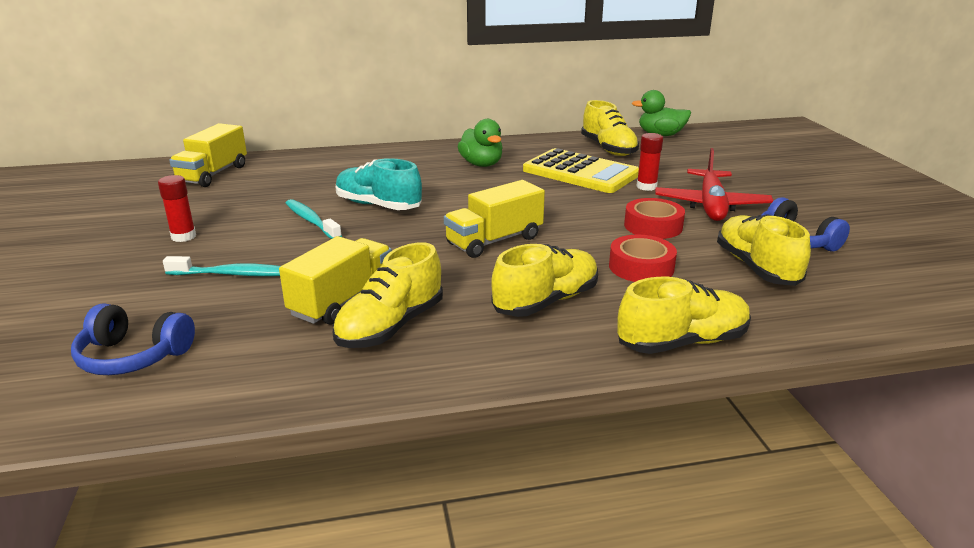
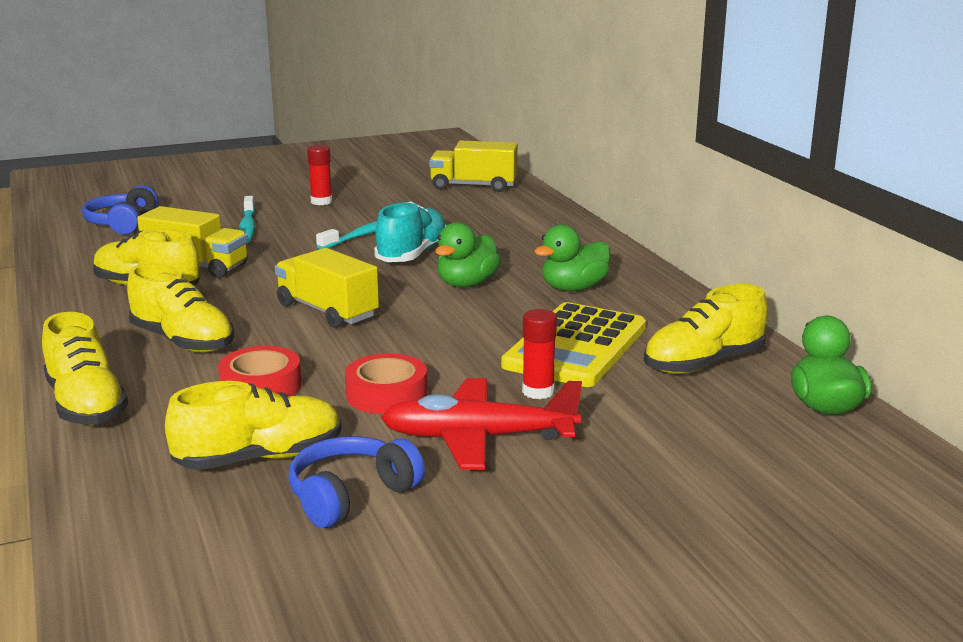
camera: 80 degrees right, 5 degrees down
none -> green duck [435,222,501,288]

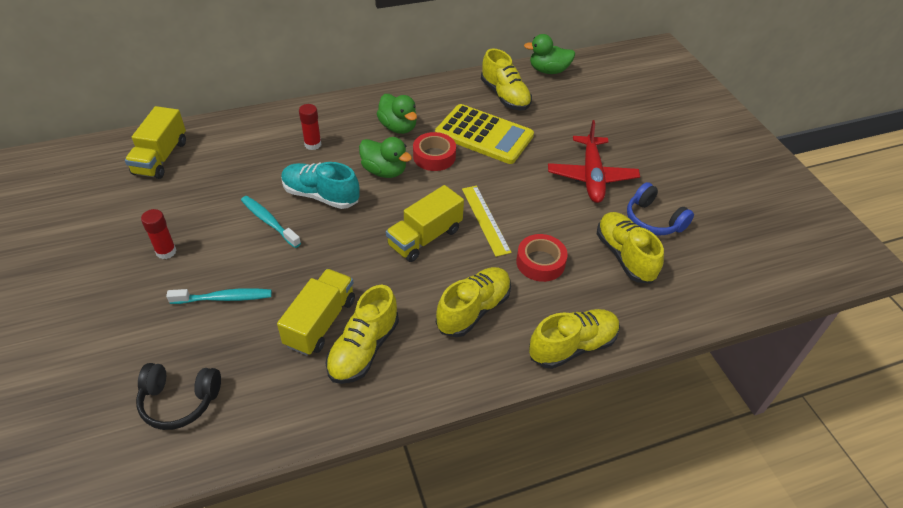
camera: 90 degrees left, 25 degrees up
blue headphones [82,185,158,235] -> black headphones [136,363,221,430]
red tape [345,353,427,414] -> red tape moved to [413,132,456,171]
red glue stick [522,309,557,399] -> red glue stick moved to [299,104,321,150]
none -> yellow ruler [462,186,512,257]

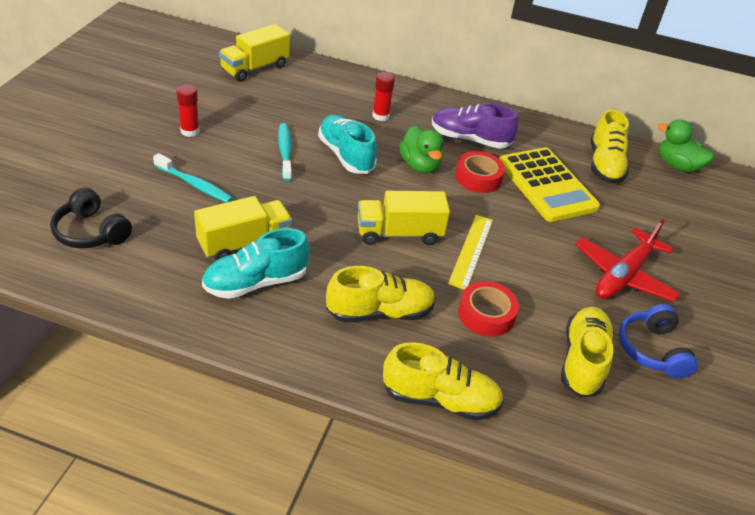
camera: 35 degrees right, 5 degrees down
yellow shoe [326,285,399,384] -> turquoise shoe [202,228,310,299]
green duck [377,94,417,134] -> purple shoe [432,103,518,149]

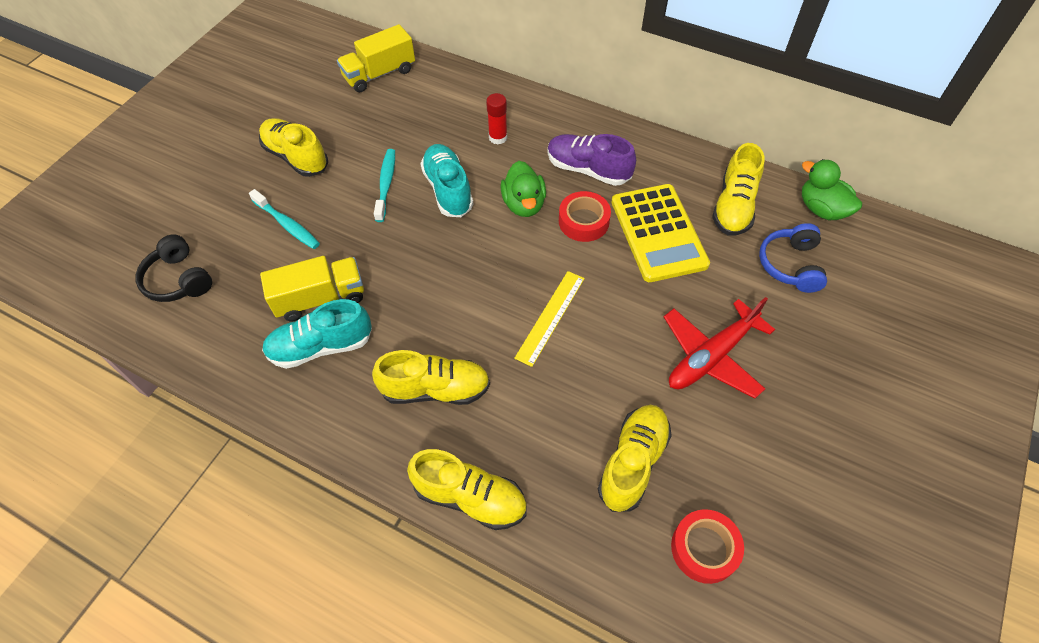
camera: 15 degrees right, 15 degrees up
red glue stick [176,85,200,137] -> yellow shoe [259,118,328,177]
yellow truck [358,191,450,245] -> none
red tape [458,281,519,337] -> red tape moved to [671,509,744,584]
blue headphones [619,304,698,379] -> blue headphones moved to [759,223,827,293]

